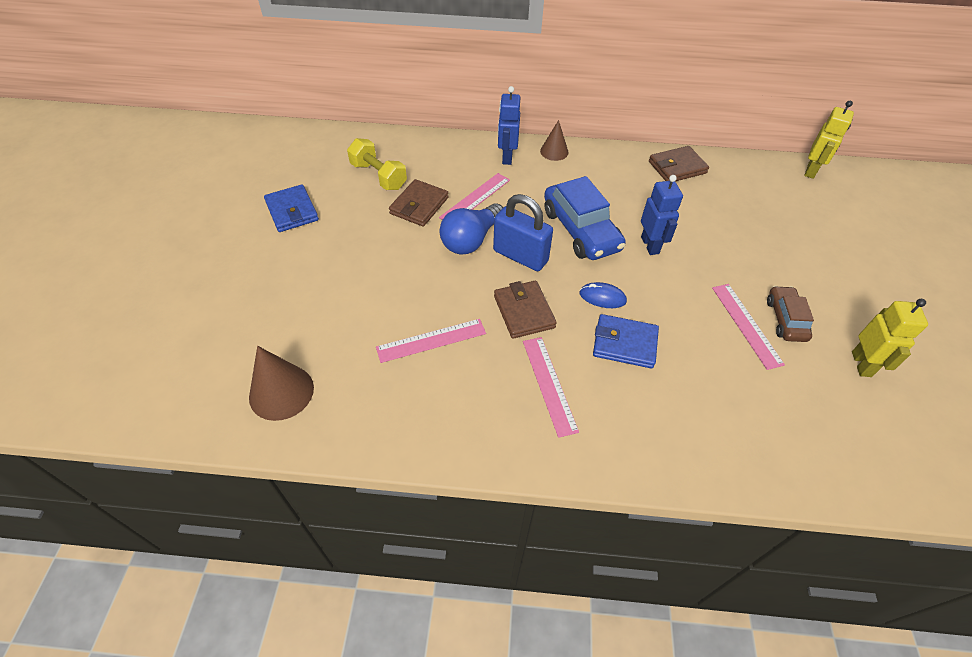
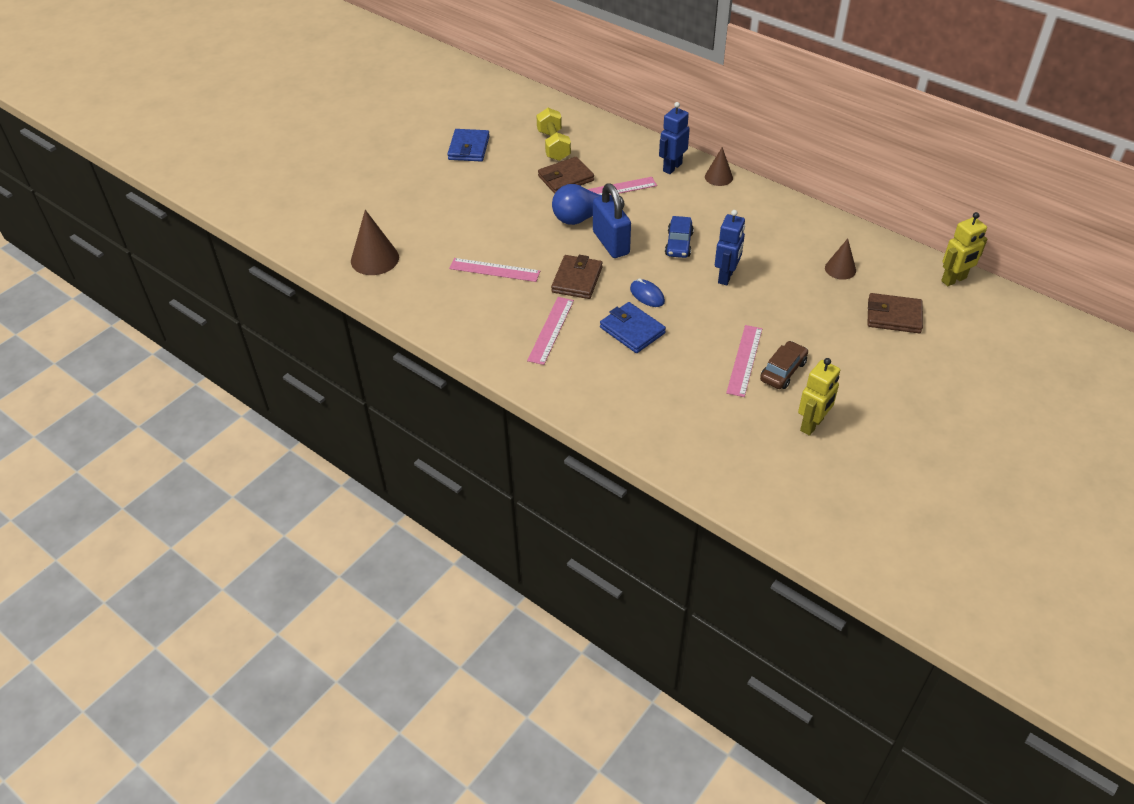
camera: 35 degrees right, 5 degrees down
blue car [544,176,626,260] -> blue car [665,216,694,258], size x0.57
brown wallet [649,146,709,181] -> brown wallet moved to [867,293,923,333]
none -> brown cone [825,238,856,280]

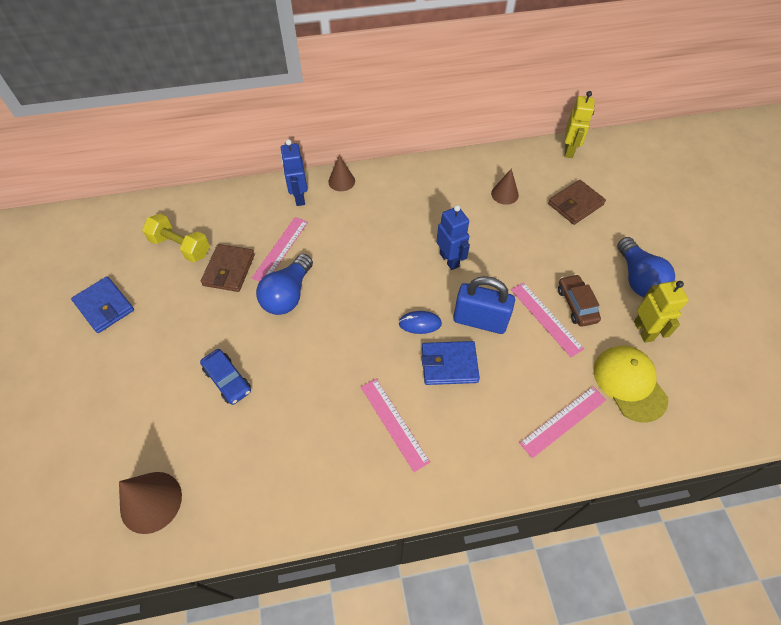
camera: 50 degrees left, 10 degrees up
pink ruler [449,258,540,282] -> pink ruler moved to [519,387,606,458]
brown wallet [551,255,602,299] -> none
blue padlock [593,183,631,258] -> blue padlock moved to [453,276,515,334]
blue car [665,216,694,258] -> blue car moved to [200,349,251,405]
none -> yellow cap [593,346,668,423]
none -> blue light bulb [617,237,675,297]

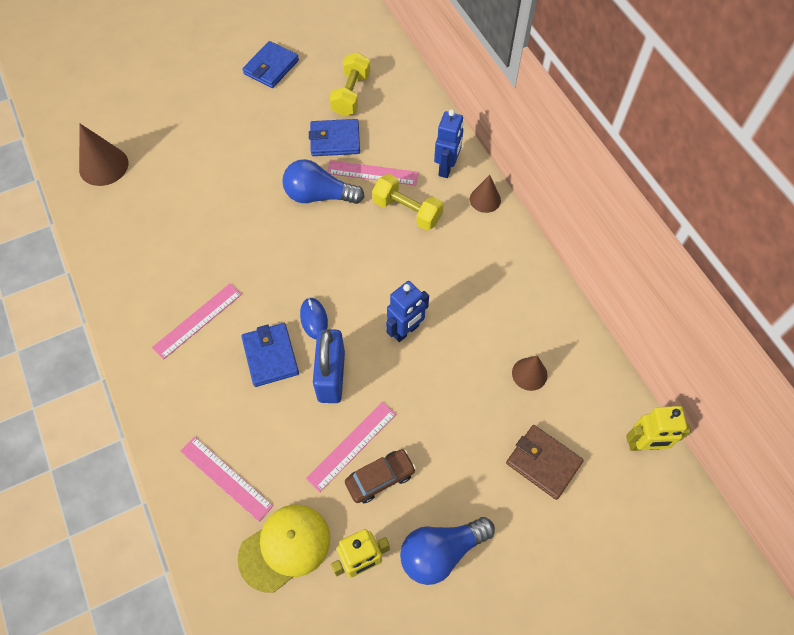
camera: 75 degrees right, 5 degrees up
blue car [200,349,251,405] -> none
brown wallet [201,244,255,292] -> blue wallet [309,119,360,156]
blue robot [280,139,308,206] -> blue robot turned 135 degrees clockwise [434,109,464,178]
none -> yellow dumbbell [372,174,443,231]

